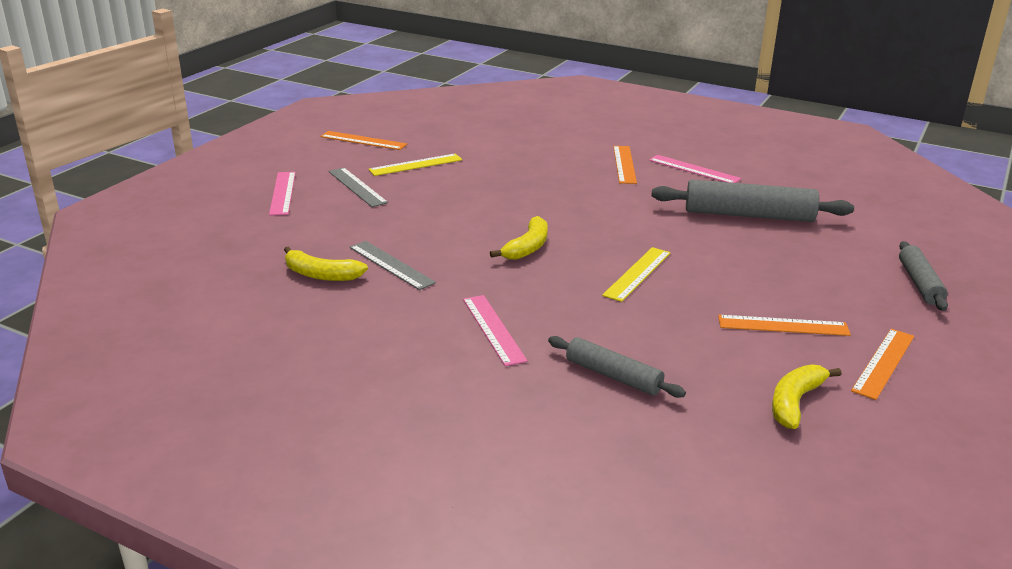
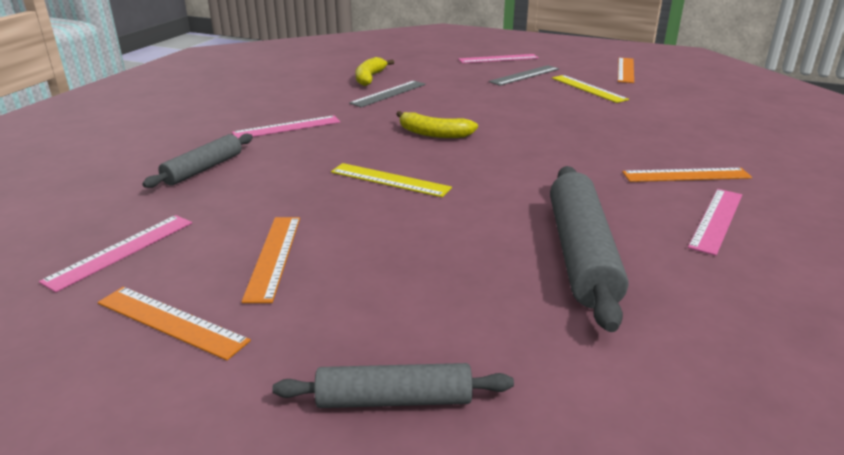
camera: 85 degrees right, 0 degrees up
yellow banana [772,364,842,429] -> pink ruler [39,215,192,292]

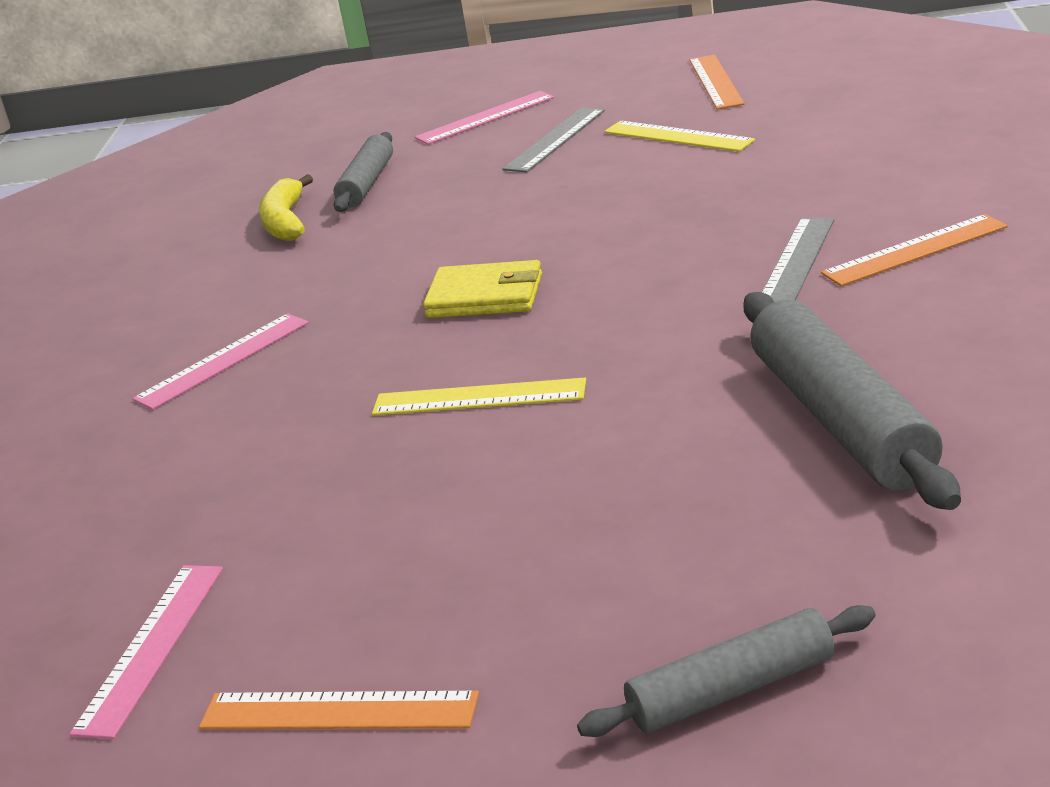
camera: 15 degrees left, 0 degrees up
grey rolling pin [142,134,253,188] -> grey rolling pin moved to [333,132,393,212]
orange ruler [241,217,300,303] -> none
grey ruler [349,81,426,107] -> grey ruler moved to [762,218,834,302]
yellow banana [396,111,478,138] -> yellow wallet [423,260,542,318]
pink ruler [688,189,742,256] -> none

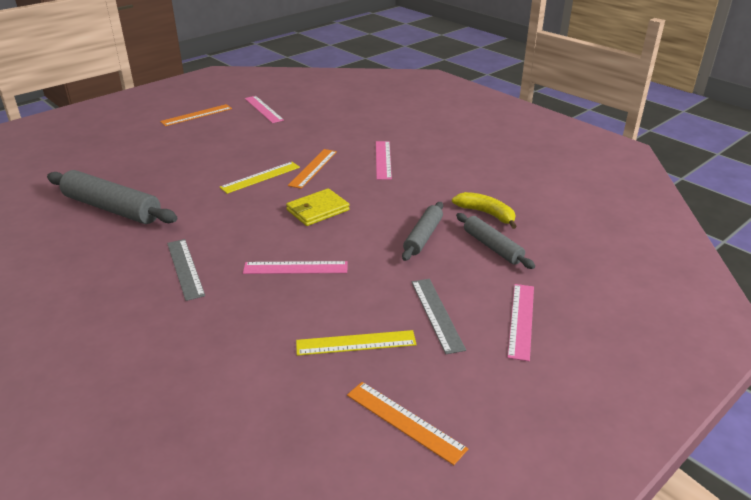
camera: 130 degrees right, 5 degrees up
grey rolling pin [577,605,875,737] -> grey rolling pin moved to [402,202,443,261]
orange ruler [821,214,1008,286] -> orange ruler moved to [288,149,337,189]
none -> pink ruler [243,261,348,274]

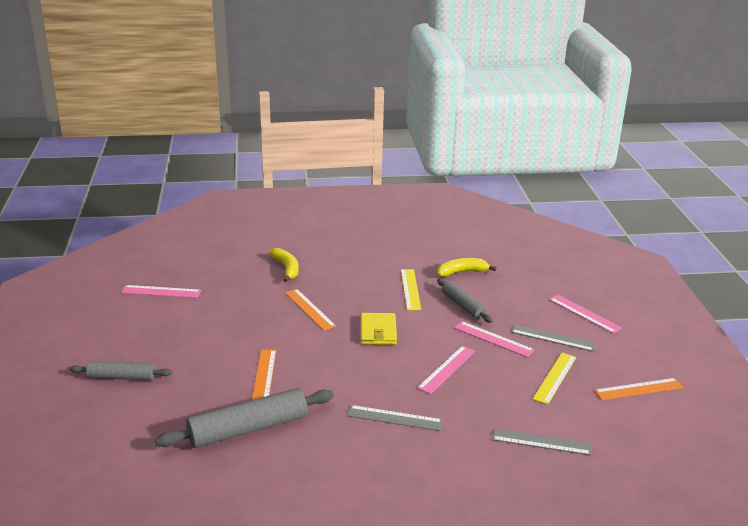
camera: 55 degrees left, 5 degrees down
orange ruler [160,104,232,126] -> orange ruler moved to [252,350,276,400]
yellow ruler [219,162,300,194] -> yellow ruler moved to [401,269,421,310]
pink ruler [376,141,392,180] -> pink ruler moved to [454,321,535,357]
grey rolling pin [456,213,535,269] -> grey rolling pin moved to [70,361,172,380]
none -> yellow banana [269,248,299,282]
none -> grey ruler [492,428,591,455]

